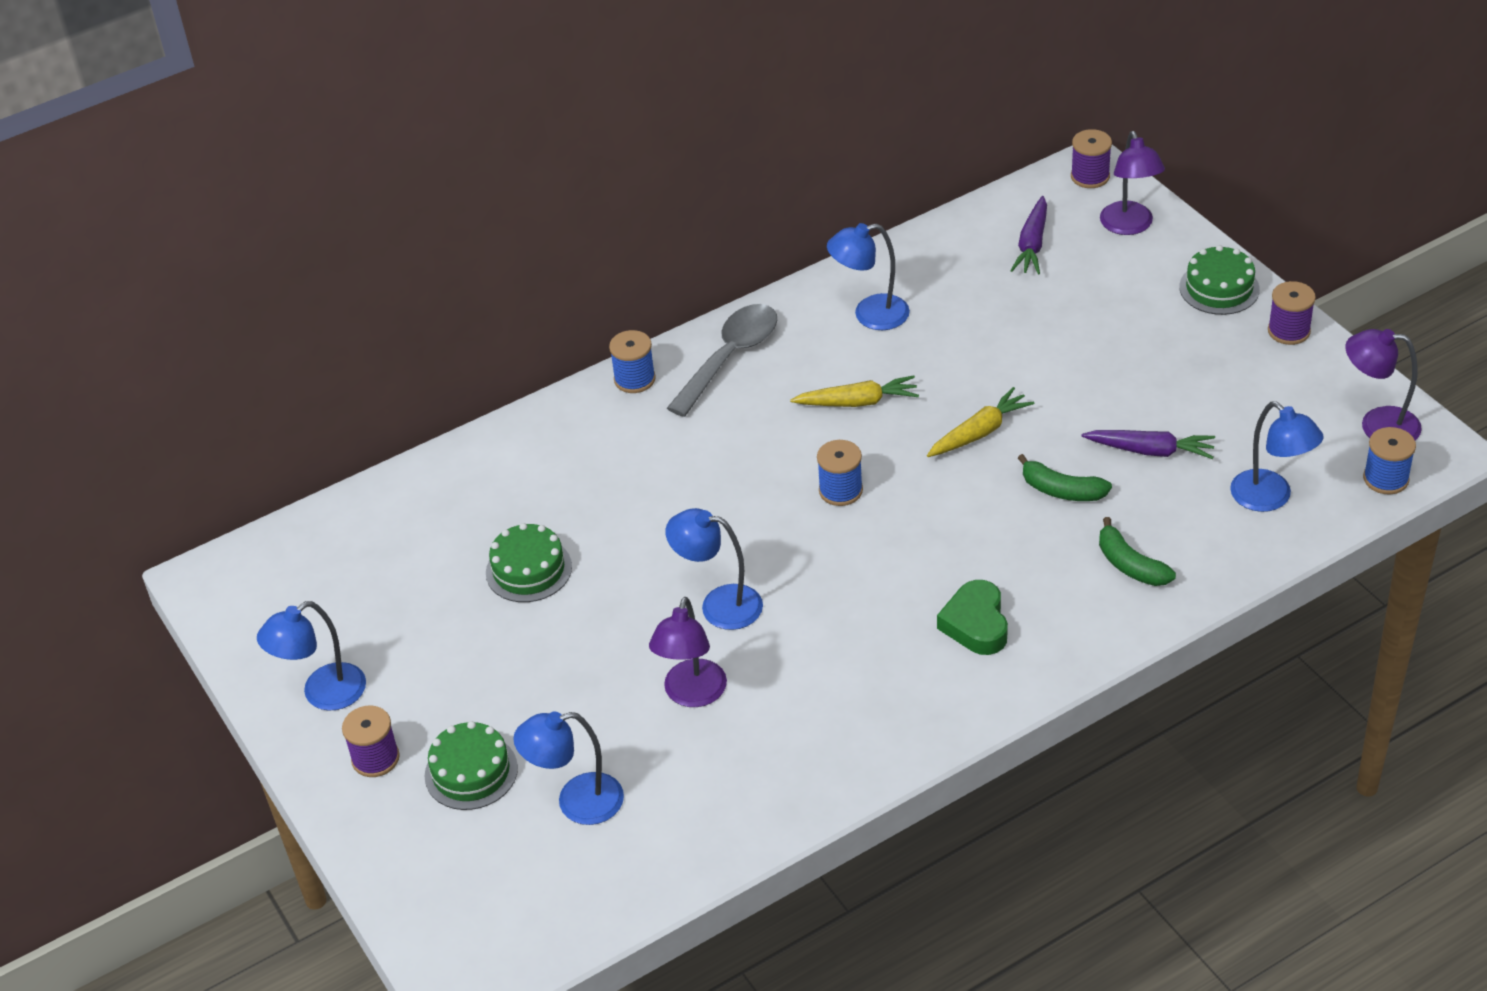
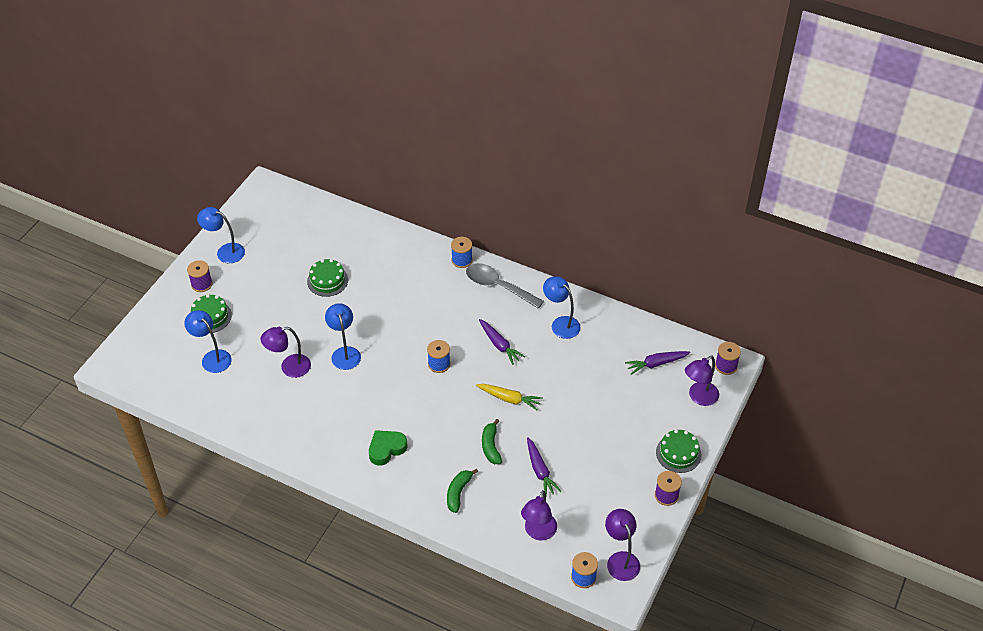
camera: 55 degrees right, 5 degrees up
grey spoon [667,304,777,417] -> grey spoon turned 150 degrees counterclockwise [466,263,544,309]
yellow carrot [790,375,919,407] -> purple carrot [479,319,525,365]
blue lamp [1230,401,1324,512] -> purple lamp [521,490,557,540]

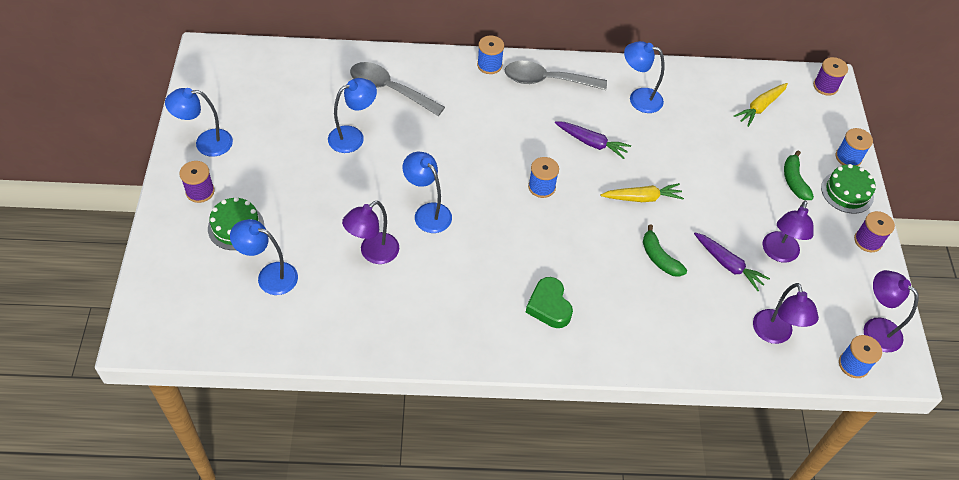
camera: 30 degrees left, 5 degrees up
green cake [307,259,348,297] -> blue lamp [328,78,377,153]
green heart [369,430,407,466] -> green heart turned 45 degrees counterclockwise [526,277,573,328]
green banana [447,469,478,513] -> green banana moved to [784,150,814,200]
purple carrot [625,351,690,375] -> yellow carrot [734,83,788,127]
purple lamp [685,355,719,406] -> purple lamp moved to [763,201,814,263]
none -> grey spoon [350,62,445,116]
none -> blue spool [836,128,873,166]

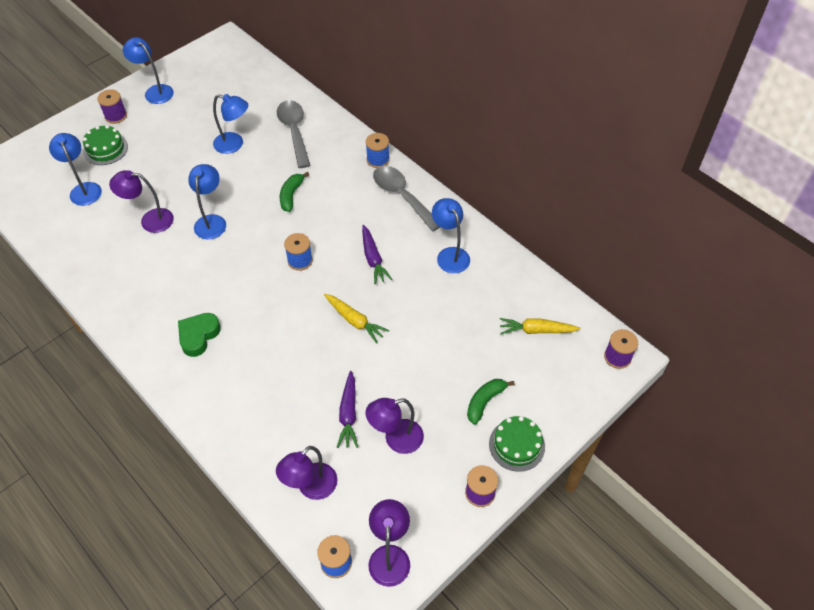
camera: 50 degrees right, 0 degrees up
green banana [643,224,687,277] -> green banana moved to [280,172,309,212]
blue spool [836,128,873,166] -> none

